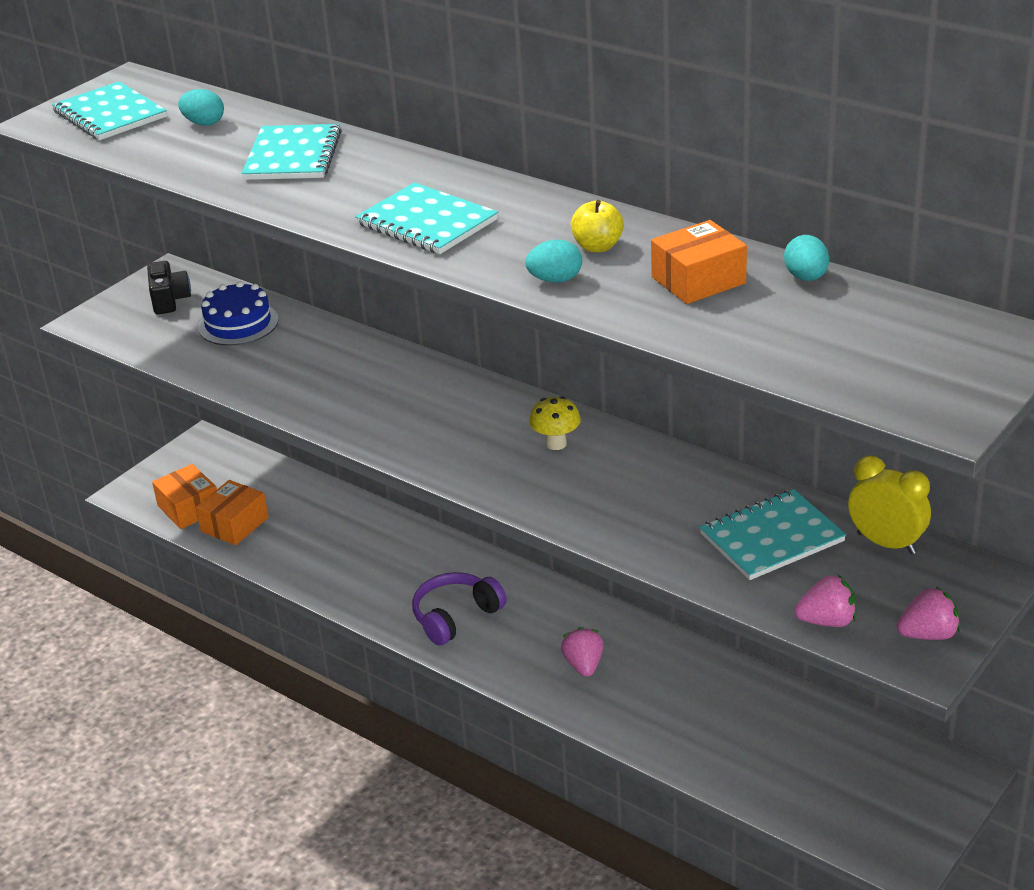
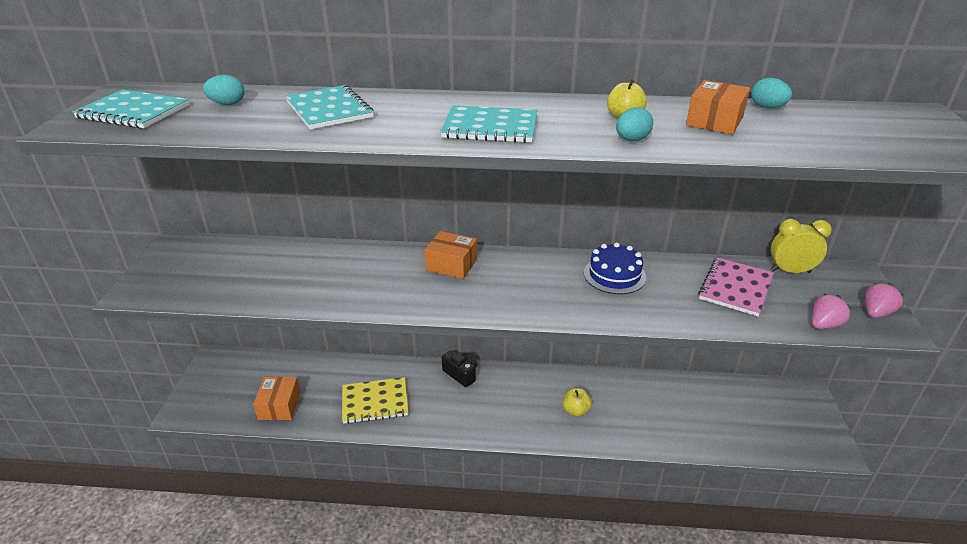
camera: 35 degrees left, 0 degrees up
black camera [147,261,191,314] -> black camera moved to [442,350,477,387]
orange box [152,464,217,529] -> orange box moved to [424,231,477,279]
blue cake [198,281,279,346] -> blue cake moved to [584,242,646,294]
purple headphones [412,572,507,646] -> none
yellow mushroom [529,396,581,450] -> none
pink strawberry [561,627,604,677] -> yellow apple [563,388,592,417]
turquoise notebook [699,489,846,580] -> pink notebook [698,257,774,316]
none -> yellow notebook [342,377,409,424]

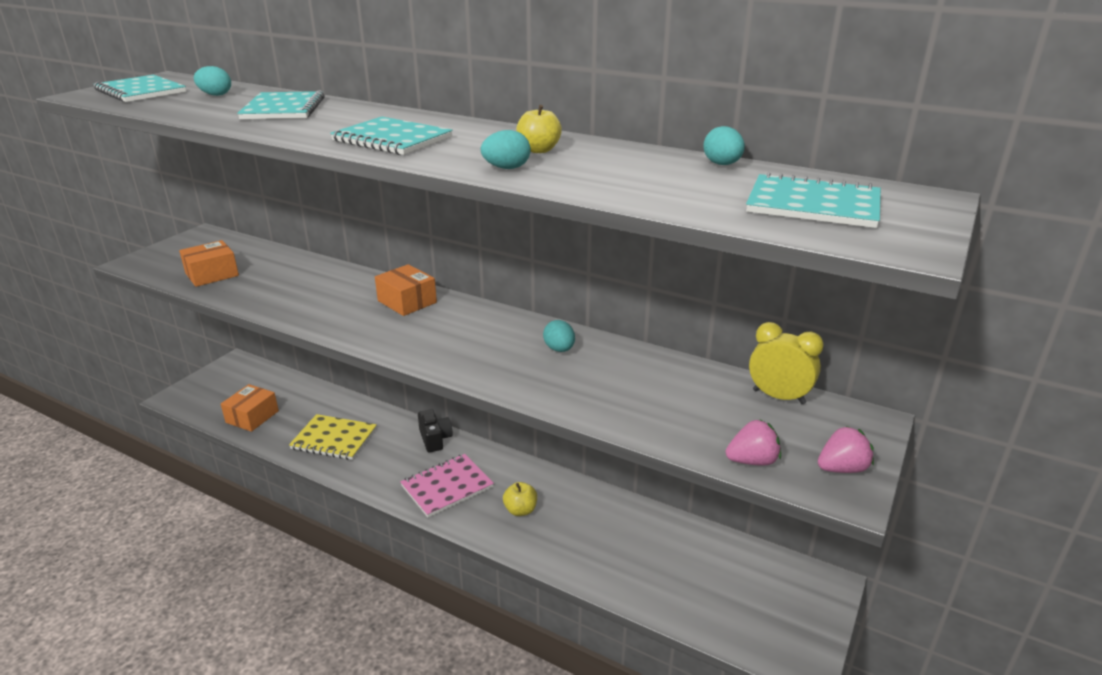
camera: 25 degrees right, 5 degrees down
blue cake [584,242,646,294] -> turquoise egg [543,320,575,352]
orange box [686,80,750,135] -> orange box moved to [179,240,239,287]
pink notebook [698,257,774,316] -> pink notebook moved to [400,454,494,517]
none -> turquoise notebook [746,172,881,228]

